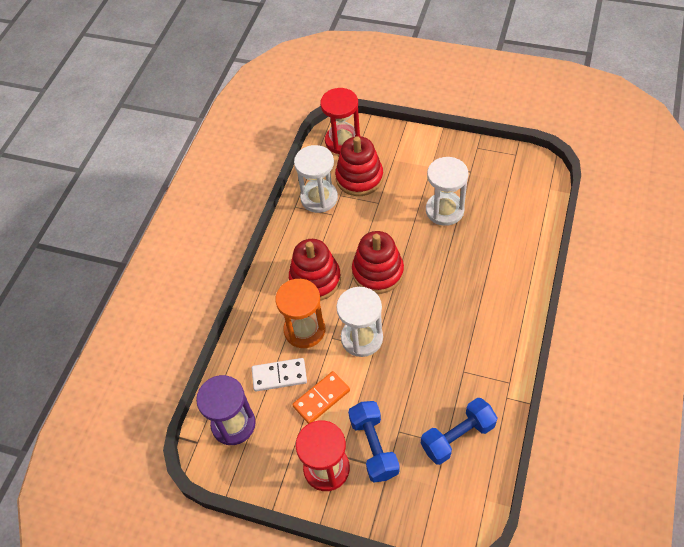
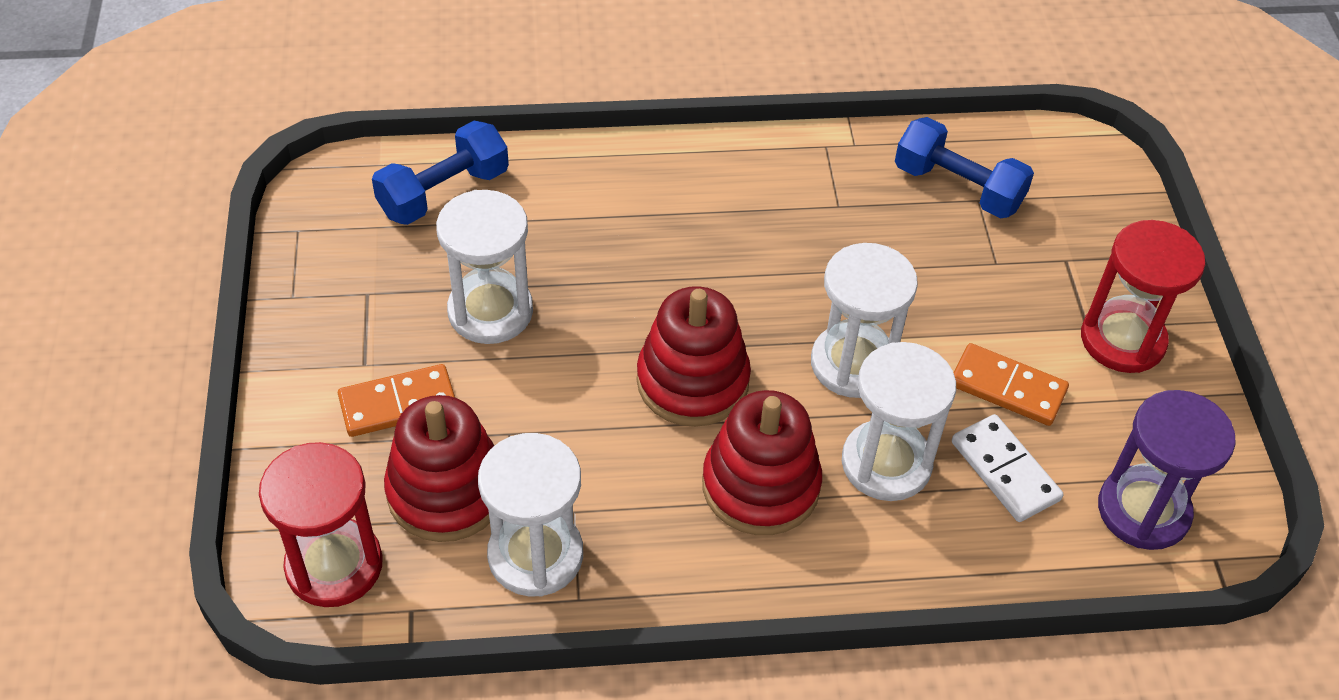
camera: 120 degrees left, 5 degrees down
orange hourglass [275,279,325,348] -> white hourglass [842,342,956,501]
blue dumbbell [348,401,400,483] -> blue dumbbell moved to [372,121,509,225]
none -> orange domino [338,364,455,437]

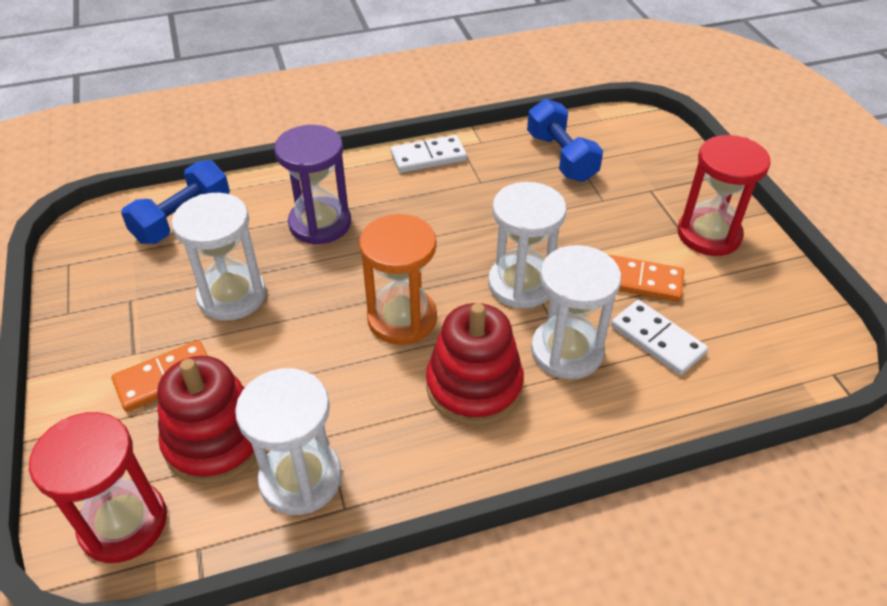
camera: 10 degrees left, 5 degrees down
red stacking toy [637,286,751,427] -> orange hourglass [359,214,437,345]
blue dumbbell [895,117,1034,219] -> blue dumbbell turned 45 degrees clockwise [527,99,603,182]
purple hourglass [1098,390,1236,550] -> purple hourglass moved to [274,125,351,245]
none -> white domino [391,135,467,173]

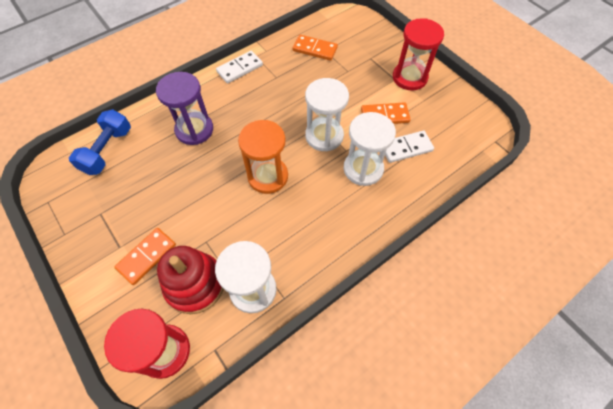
camera: 20 degrees left, 15 degrees up
white hourglass [172,193,266,321] -> none
red stacking toy [426,303,524,426] -> none
blue dumbbell [527,99,603,182] -> orange domino [293,35,338,61]
white domino [611,300,708,375] -> white domino turned 45 degrees counterclockwise [385,131,434,163]

